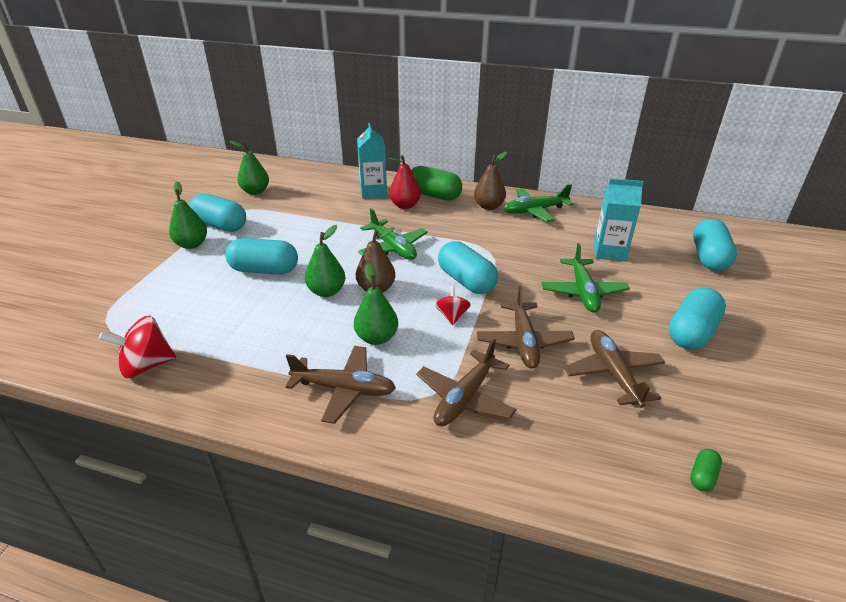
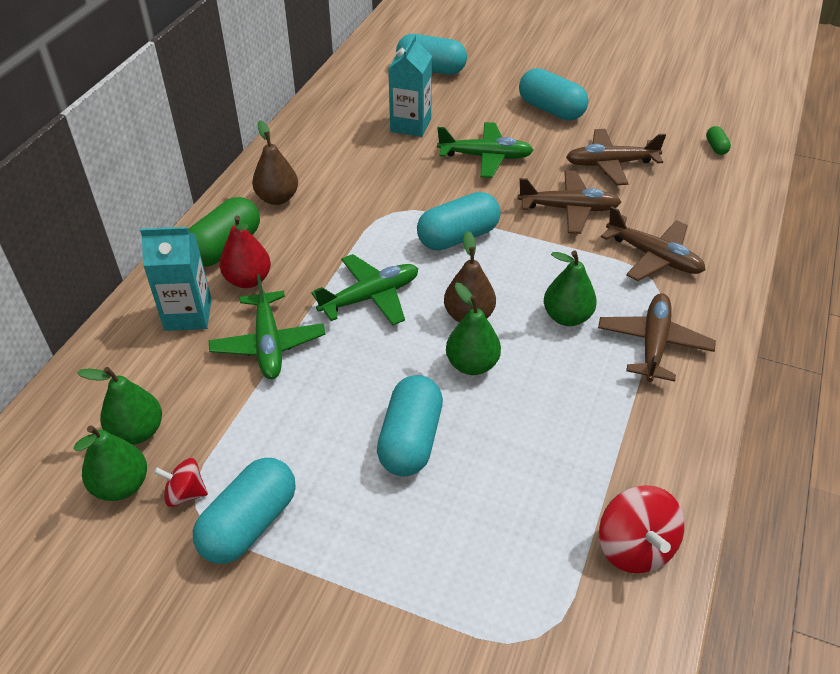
camera: 85 degrees left, 10 degrees up
green pear [169,182,207,249] -> green pear moved to [77,367,162,445]
red spinning top [435,286,470,325] -> red spinning top moved to [154,458,208,507]
green plane [503,184,574,222] -> green plane moved to [209,274,326,379]
green capsule [690,449,722,491] -> green capsule turned 45 degrees clockwise [706,126,731,155]

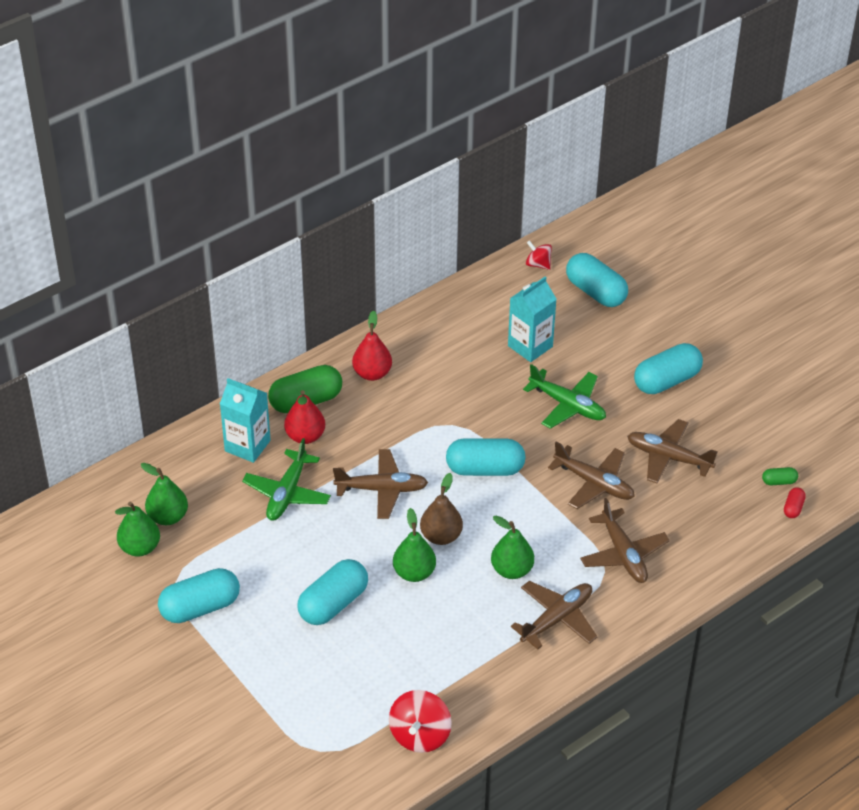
camera: 30 degrees right, 0 degrees up
red spinning top [154,458,208,507] -> red spinning top moved to [526,240,552,270]
brown pear [252,120,298,205] -> red pear [352,310,392,381]
green plane [311,254,418,325] -> brown plane [333,449,428,519]
turquoise capsule [519,68,589,120] -> turquoise capsule turned 75 degrees clockwise [634,343,703,394]
green capsule [706,126,731,155] -> green capsule turned 60 degrees clockwise [762,467,798,486]
none -> red capsule [784,487,806,518]

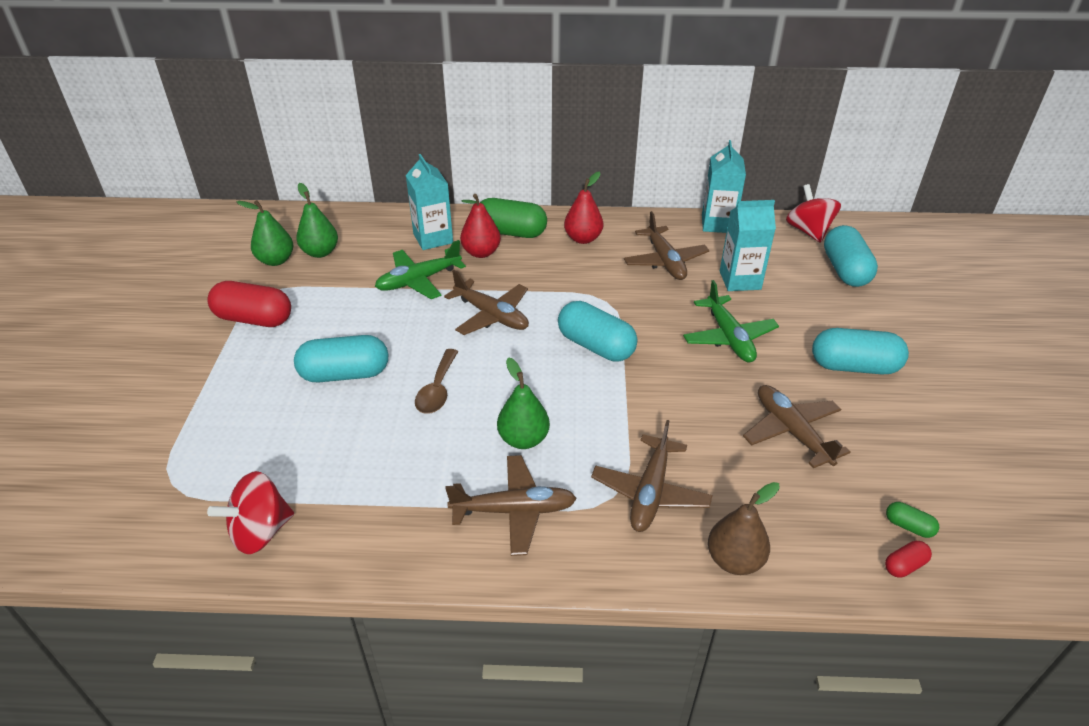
camera: 40 degrees right, 5 degrees down
turquoise capsule [158,568,240,623] -> red capsule [208,281,291,327]
green pear [393,508,436,582] -> brown spoon [415,349,458,414]
brown pear [420,473,463,545] -> brown pear moved to [708,482,780,575]
red spinning top [526,240,552,270] -> red spinning top [786,184,841,243], size x1.63
brown plane [548,442,635,509] -> brown plane moved to [624,211,709,280]
none -> turquoise carton [702,140,746,233]

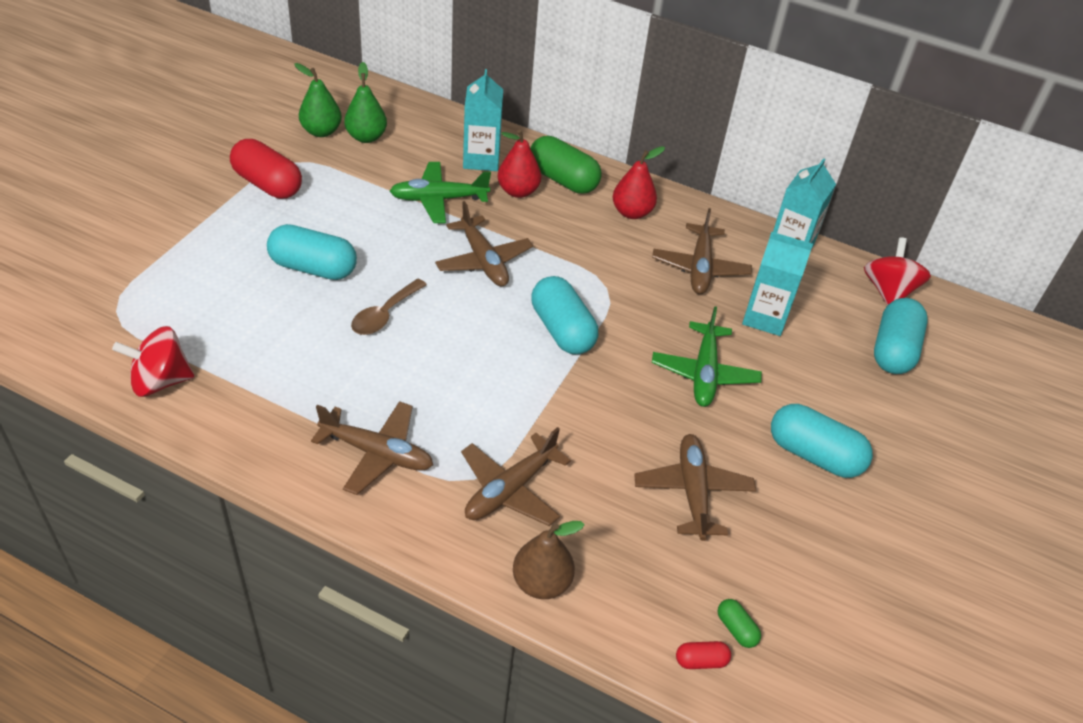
camera: 20 degrees right, 5 degrees up
green pear [497,357,550,449] -> none

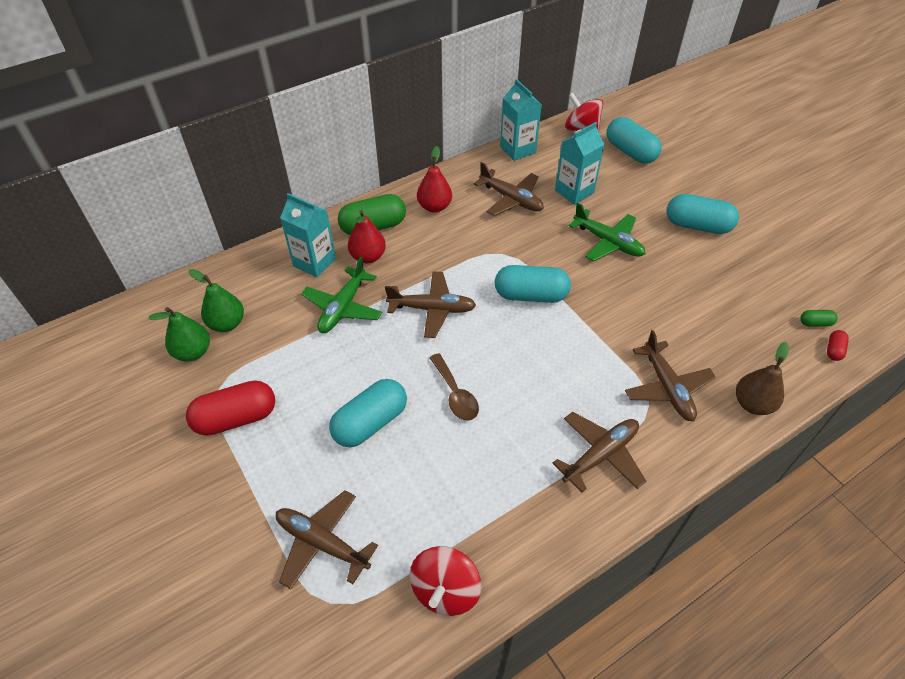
camera: 55 degrees left, 5 degrees up
brown plane [634,434,756,541] -> brown plane moved to [276,490,378,590]
turquoise capsule [771,404,873,478] -> turquoise capsule turned 45 degrees clockwise [667,194,739,234]

